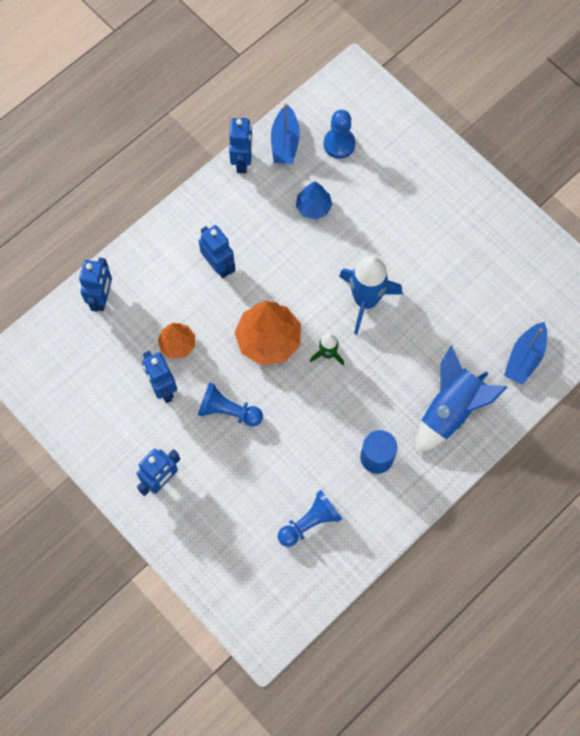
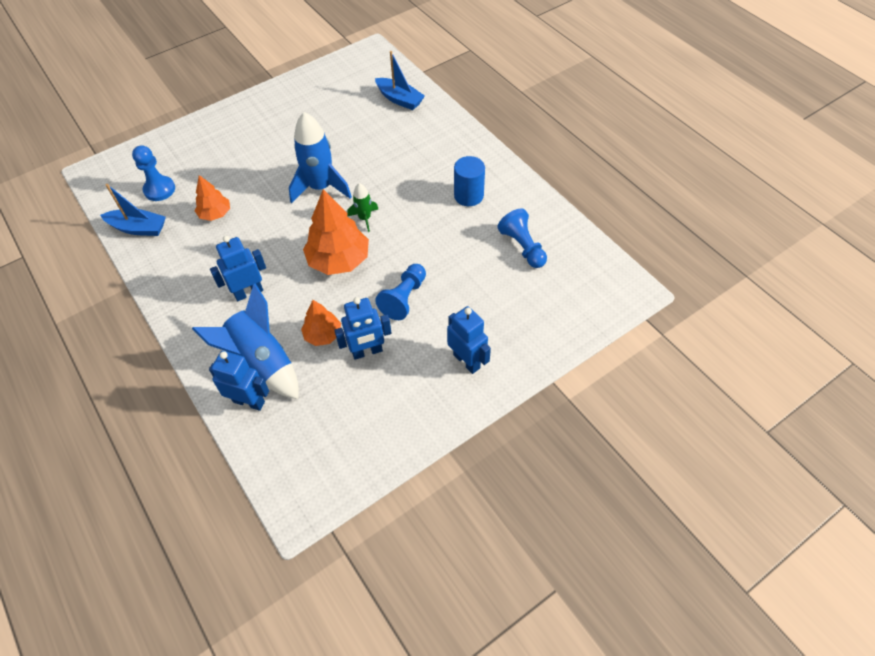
camera: 80 degrees left, 15 degrees down
blue robot [229,118,253,173] -> none
blue tree [296,181,332,219] -> orange tree [195,175,230,221]
blue rocket [416,345,507,453] -> blue rocket moved to [192,284,299,399]

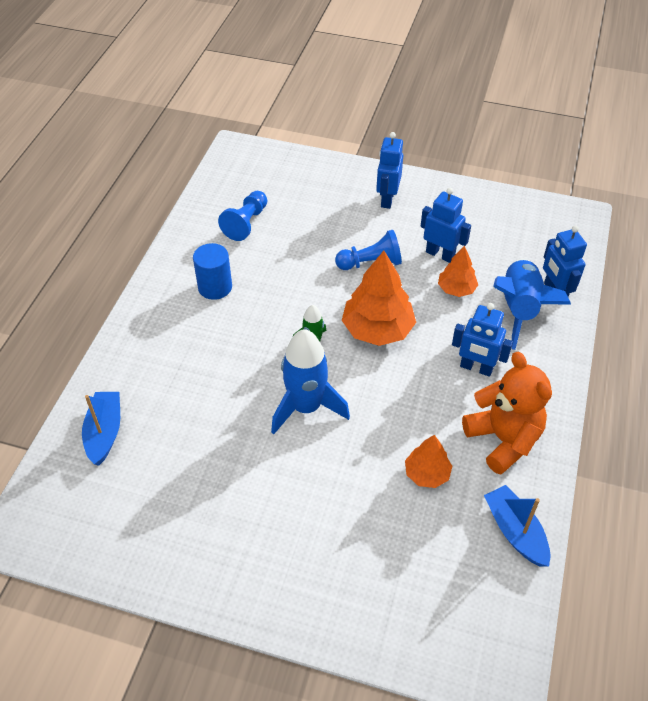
camera: 130 degrees left, 5 degrees down
blue pawn [132,145,175,201] -> none
none -> orange teddy bear [462,352,552,475]

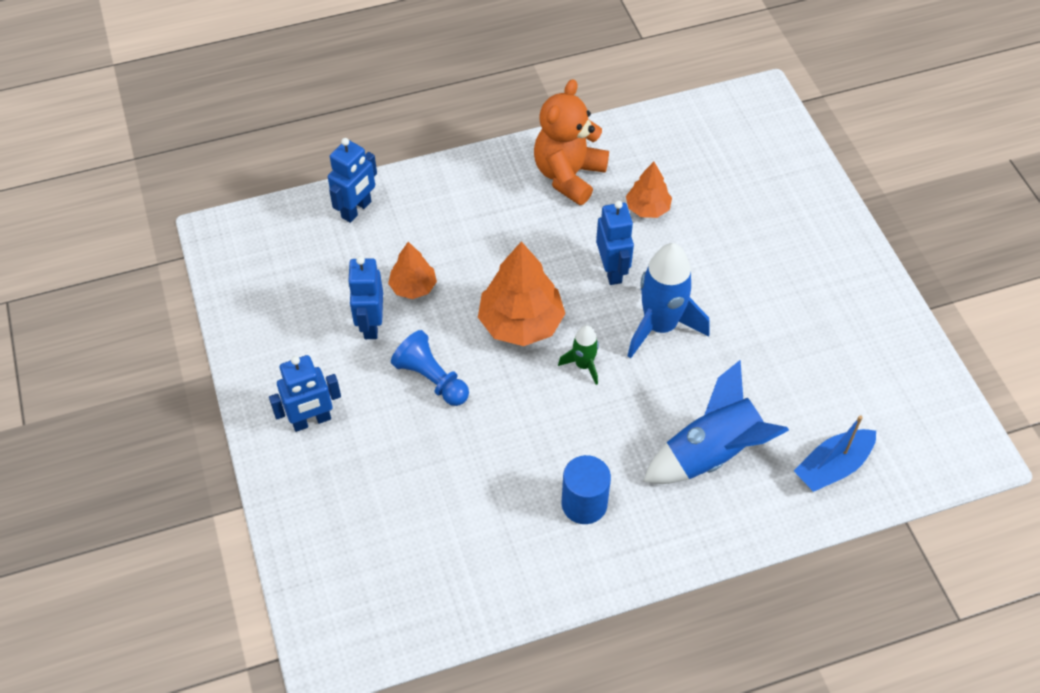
camera: 125 degrees left, 5 degrees up
blue pawn [218,191,267,241] -> none
blue robot [452,303,513,377] -> blue robot moved to [596,201,634,285]
blue boat [484,485,551,566] -> none
blue rocket [493,259,571,350] -> blue rocket moved to [643,360,789,484]

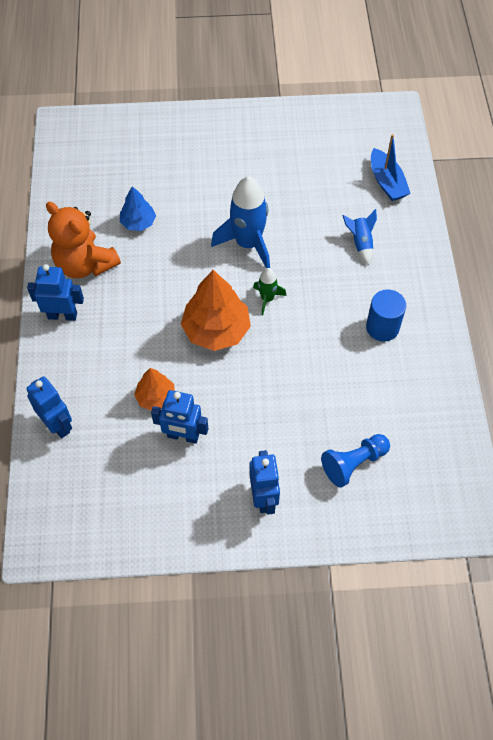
camera: 75 degrees left, 5 degrees up
blue pawn [391,330,469,406] -> blue pawn moved to [321,434,390,488]
blue robot [596,201,634,285] -> blue robot moved to [27,264,84,321]
orange tree [626,162,672,218] -> blue tree [120,186,156,231]
blue rocket [643,360,789,484] -> blue rocket [342,209,377,265], size x0.51

